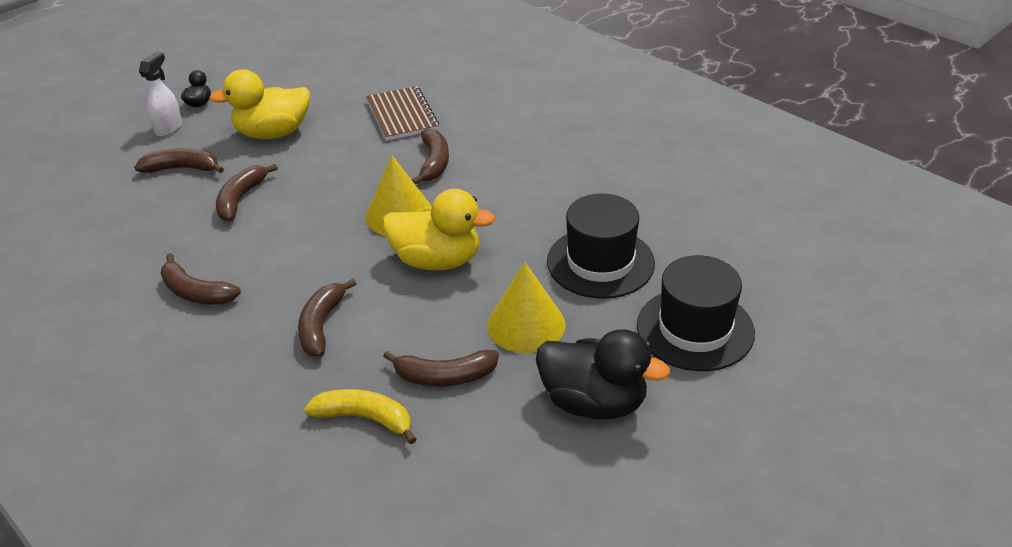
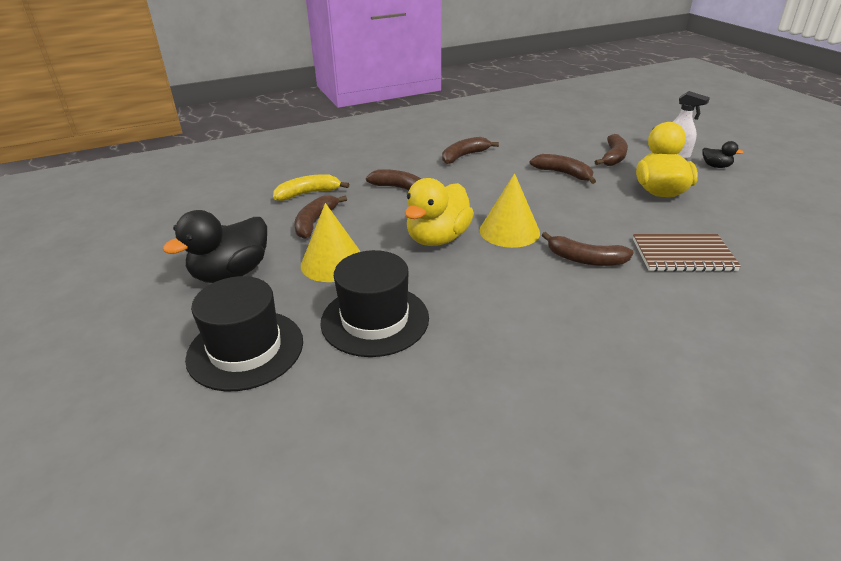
camera: 110 degrees right, 5 degrees down
yellow banana [304,389,417,444] -> yellow banana turned 150 degrees counterclockwise [273,174,349,201]

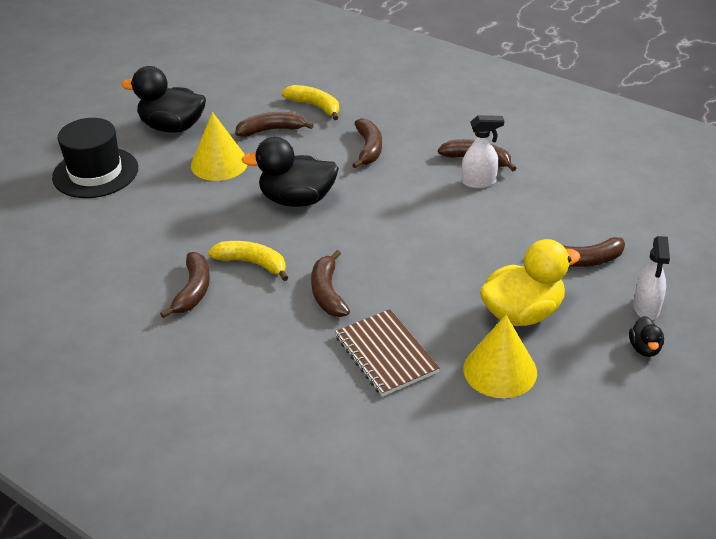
camera: 60 degrees right, 5 degrees up
black hat [320,250,429,357] -> none
yellow duck [405,178,474,246] -> black duck [241,137,339,207]
yellow cone [480,173,540,248] -> yellow cone moved to [463,315,537,398]
brown banana [529,154,596,184] -> brown banana moved to [160,252,210,318]
none -> yellow banana [208,241,288,281]
none -> white spray bottle [462,115,504,188]

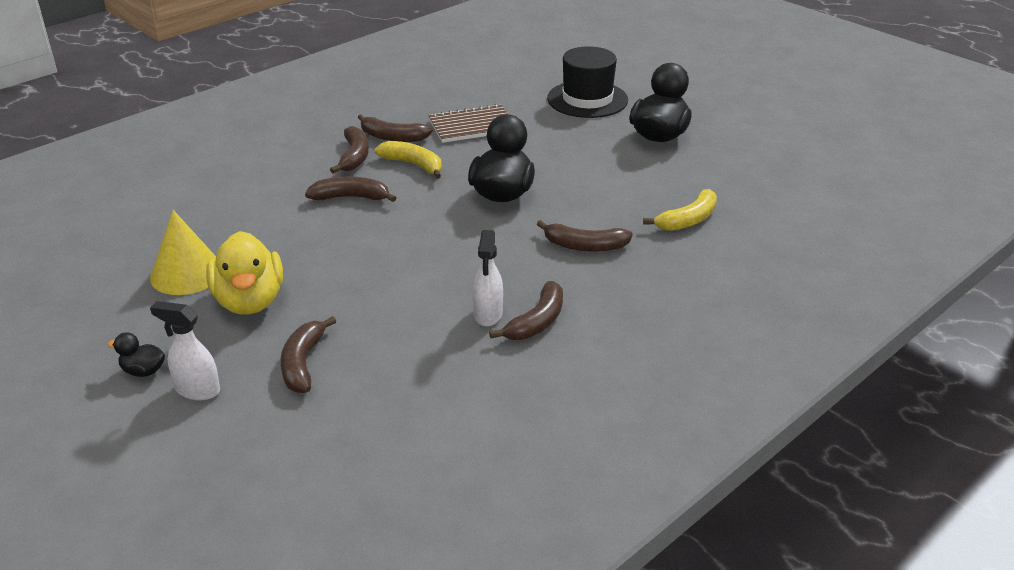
camera: 100 degrees right, 5 degrees down
yellow cone [191,112,248,181] -> none
yellow banana [208,241,288,281] -> yellow banana turned 90 degrees counterclockwise [374,141,442,179]
brown banana [235,112,314,137] -> brown banana moved to [330,126,369,173]
brown notebook [335,309,440,396] -> brown notebook moved to [428,104,508,143]

